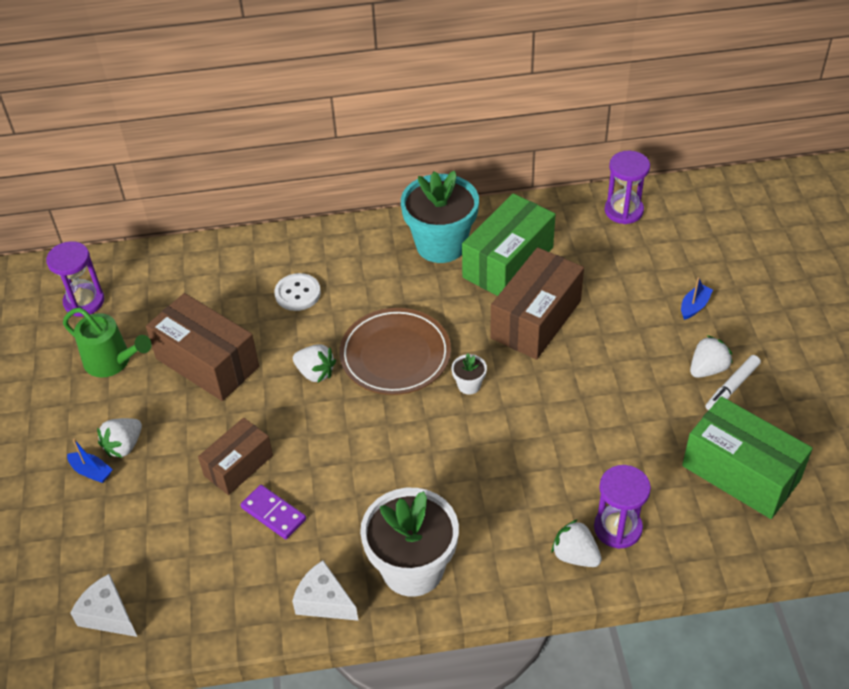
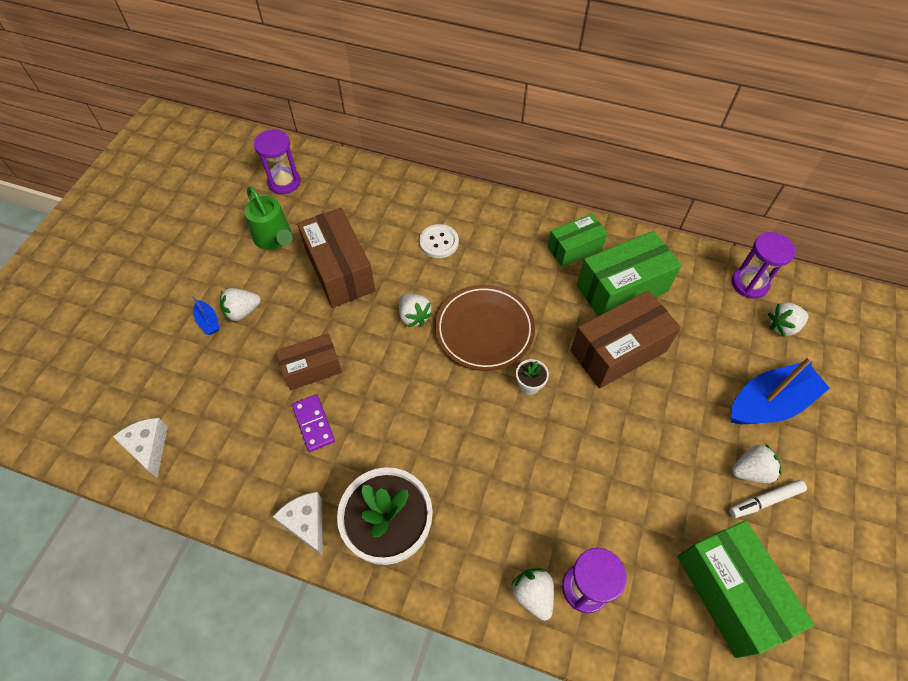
camera: 25 degrees right, 10 degrees up
turquoise flower pot [401,171,479,263] -> green box [548,214,608,267]
blue boat [681,277,713,320] -> blue boat [731,356,830,424], size x2.29
none -> white strawberry [768,302,808,337]

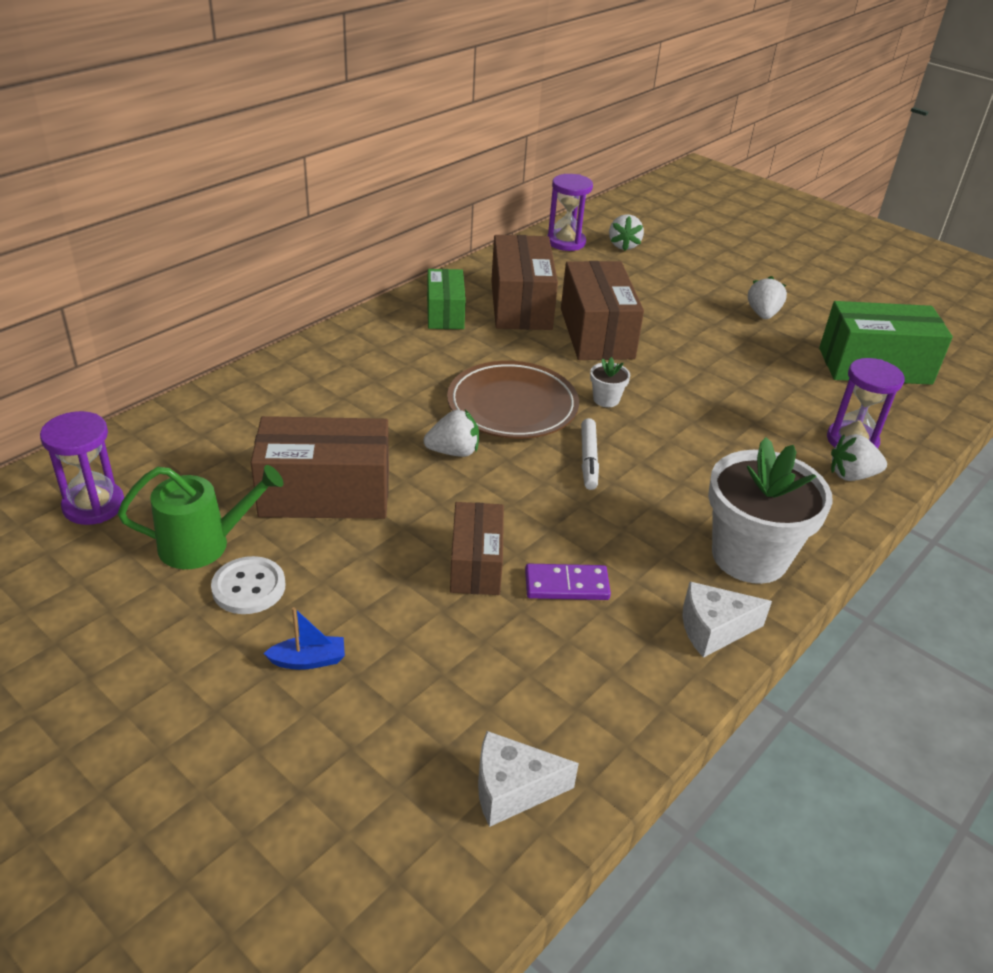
camera: 70 degrees left, 20 degrees down
white strawberry [220,288,261,322] -> none
white button [419,224,459,258] -> white button moved to [211,556,286,614]
green box [577,231,682,316] -> brown box [491,235,558,330]
white marker [729,480,807,518] -> white marker moved to [581,418,599,490]
blue boat [731,356,830,424] -> none

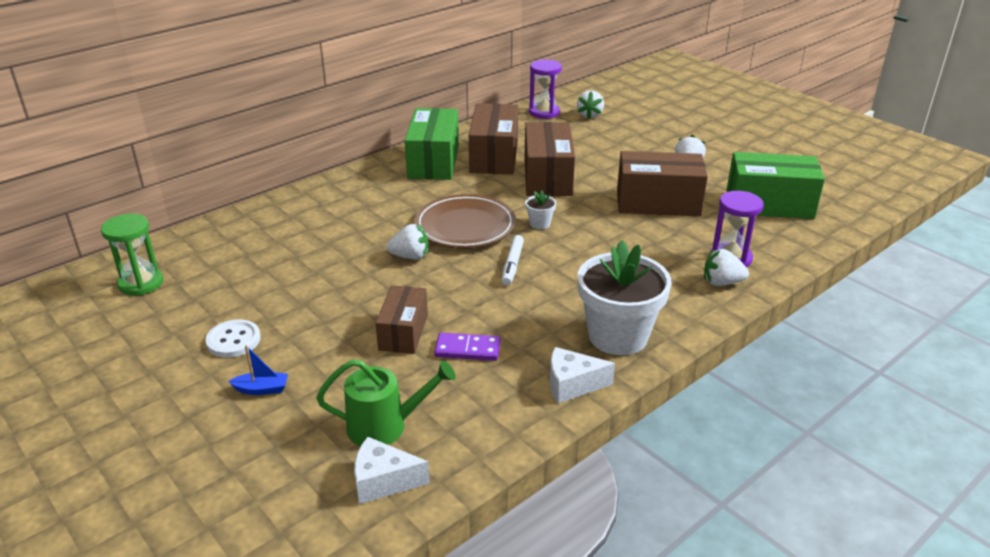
camera: 10 degrees right, 5 degrees down
purple hourglass [40,411,124,525] -> green hourglass [101,214,163,296]
green watering can [118,465,283,569] -> green watering can moved to [316,359,456,446]
brown box [251,416,389,519] -> brown box moved to [617,151,708,216]
green box [427,269,466,329] -> green box [405,108,459,180], size x1.60

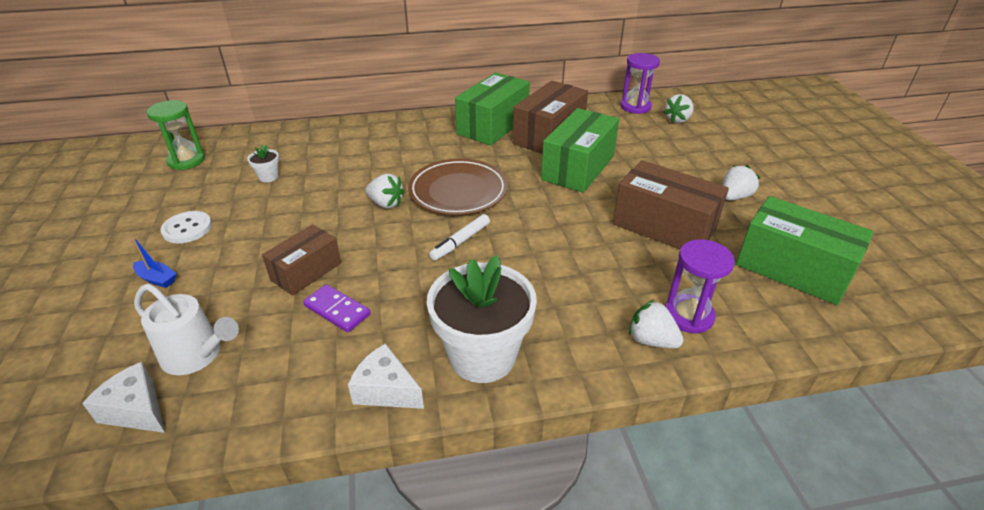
camera: 30 degrees right, 5 degrees up
green watering can [316,359,456,446] -> white watering can [134,284,239,375]
brown box [524,122,575,196] -> green box [541,108,619,193]
white flower pot [525,190,556,229] -> white flower pot moved to [247,145,279,182]

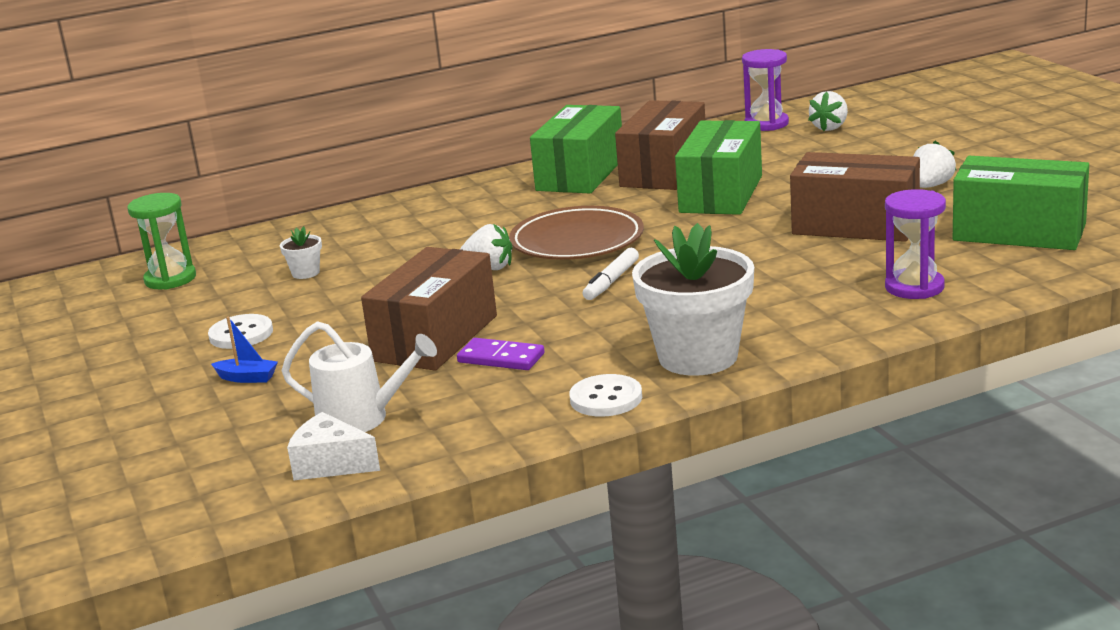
camera: 10 degrees left, 15 degrees down
brown box [262,224,341,296] -> brown box [361,247,497,371], size x1.60
white cheese [348,343,424,409] -> white button [569,374,642,417]
white strawberry [629,300,683,348] -> none

